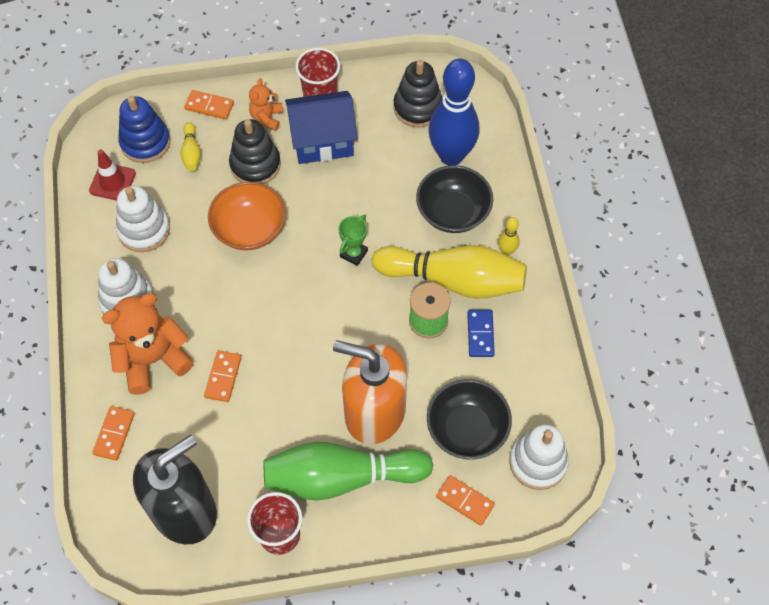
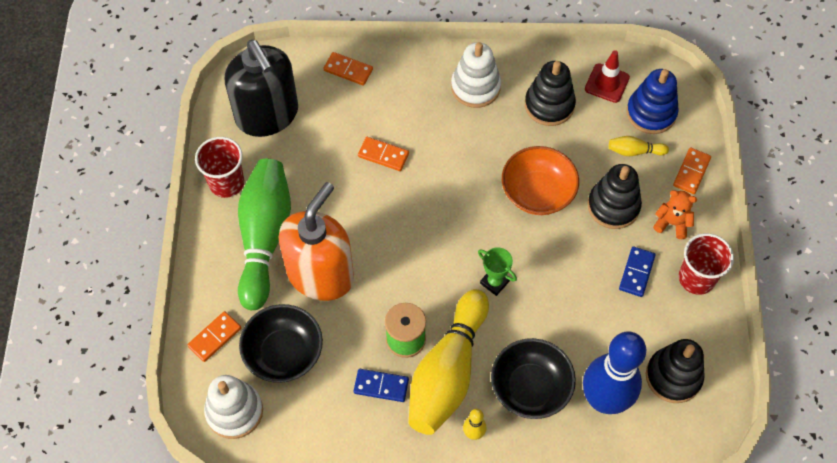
camera: 100 degrees right, 0 degrees up
orange teddy bear [102,293,194,395] -> none
white stacking toy [116,186,170,252] -> black stacking toy [525,61,576,126]
blue house [285,91,358,164] -> blue domino [619,246,656,297]

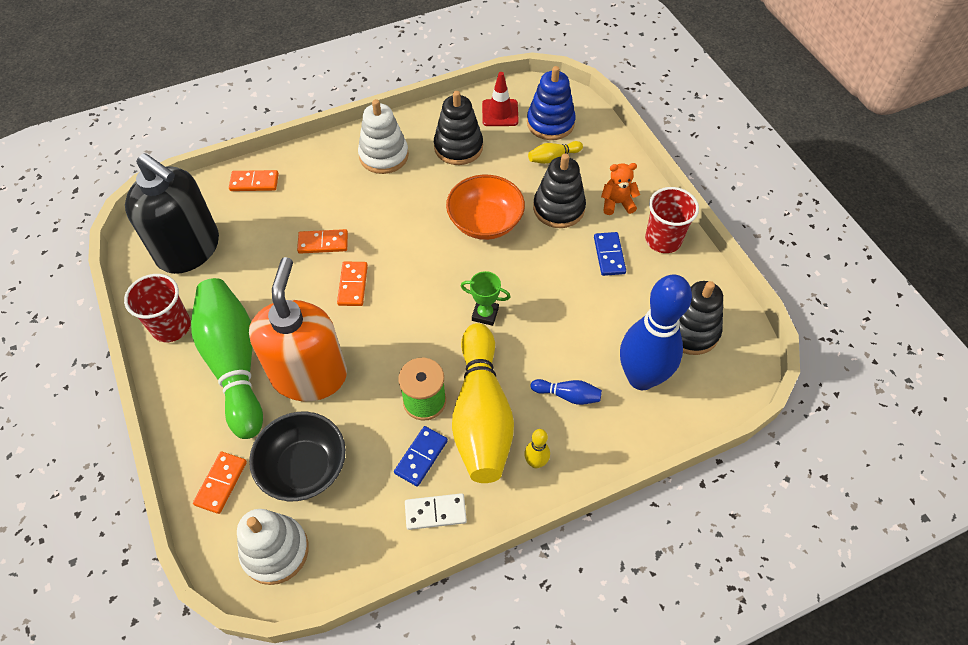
camera: 25 degrees left, 5 degrees down
blue domino [354,369,409,402] -> blue domino turned 45 degrees counterclockwise [394,426,448,487]
black bowl [491,338,576,419] -> blue bowling pin [530,379,602,405]
orange domino [673,148,711,194] -> orange domino moved to [337,262,368,306]
none -> white domino [405,493,467,530]

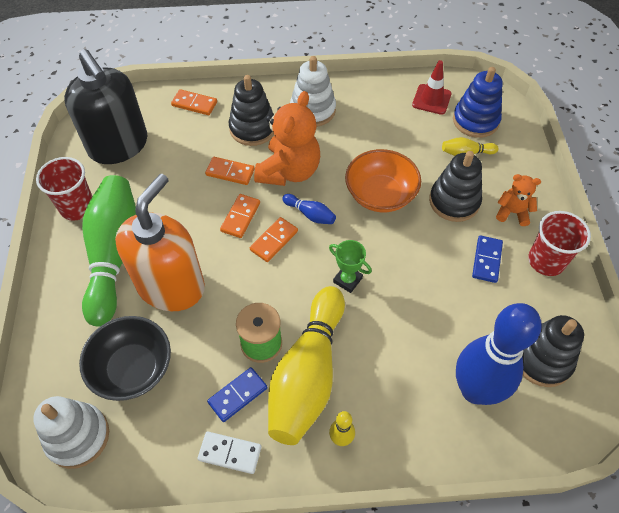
camera: 20 degrees right, 0 degrees up
orange domino [193,451,247,514] -> orange domino moved to [250,217,298,262]
black stacking toy [434,91,483,165] -> black stacking toy moved to [229,75,274,146]
blue bowling pin [530,379,602,405] -> blue bowling pin moved to [282,194,336,224]
none -> orange teddy bear [254,91,320,186]

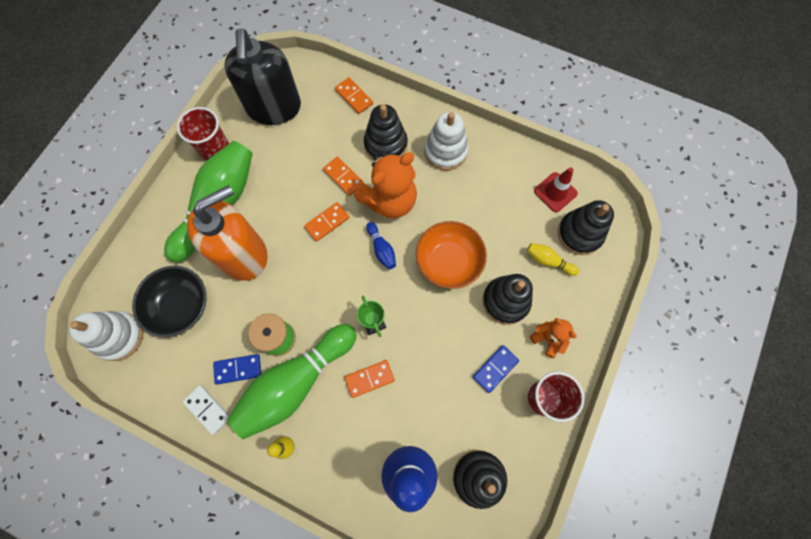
camera: 30 degrees right, 15 degrees up
orange domino [250,217,298,262] -> orange domino moved to [345,360,395,398]
yellow bowling pin [268,286,345,445] -> green bowling pin [227,324,357,439]
blue stacking toy [453,67,503,138] -> black stacking toy [558,200,614,255]

